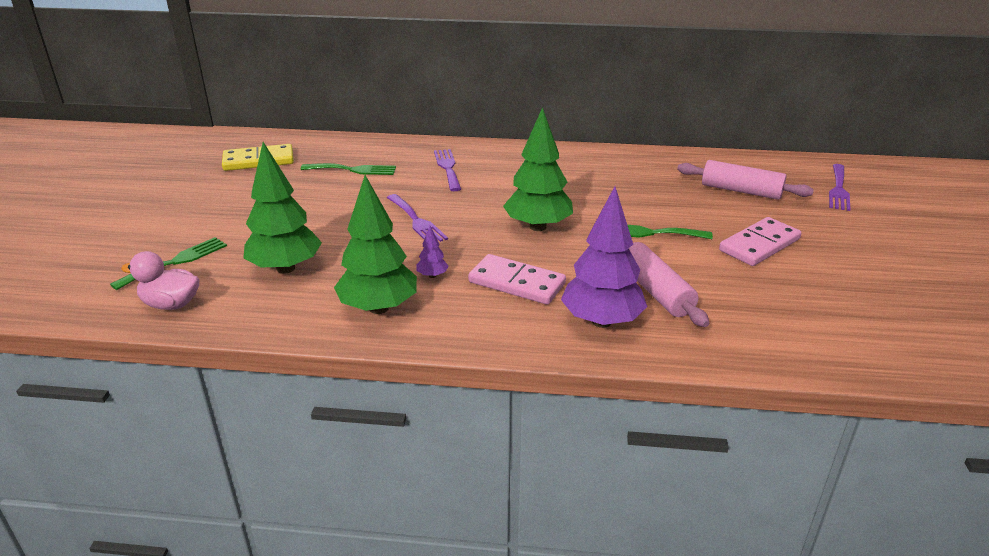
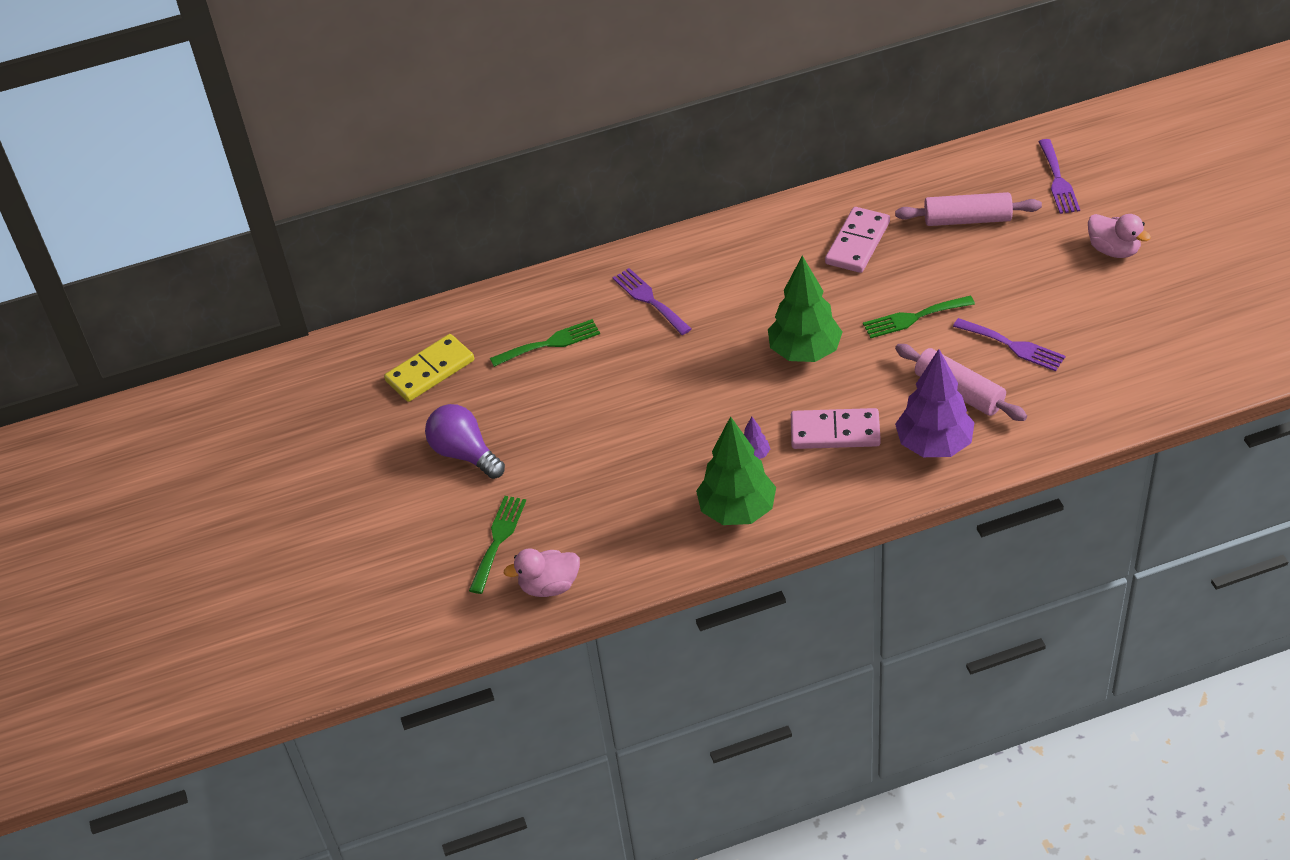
camera: 20 degrees left, 15 degrees up
green tree [243,142,322,274] -> none
purple fork [387,194,448,242] -> purple fork moved to [953,318,1065,371]
pink domino [719,217,801,266] -> pink domino moved to [825,207,890,273]
none -> purple light bulb [425,404,505,479]
none -> pink duck [1088,214,1151,258]

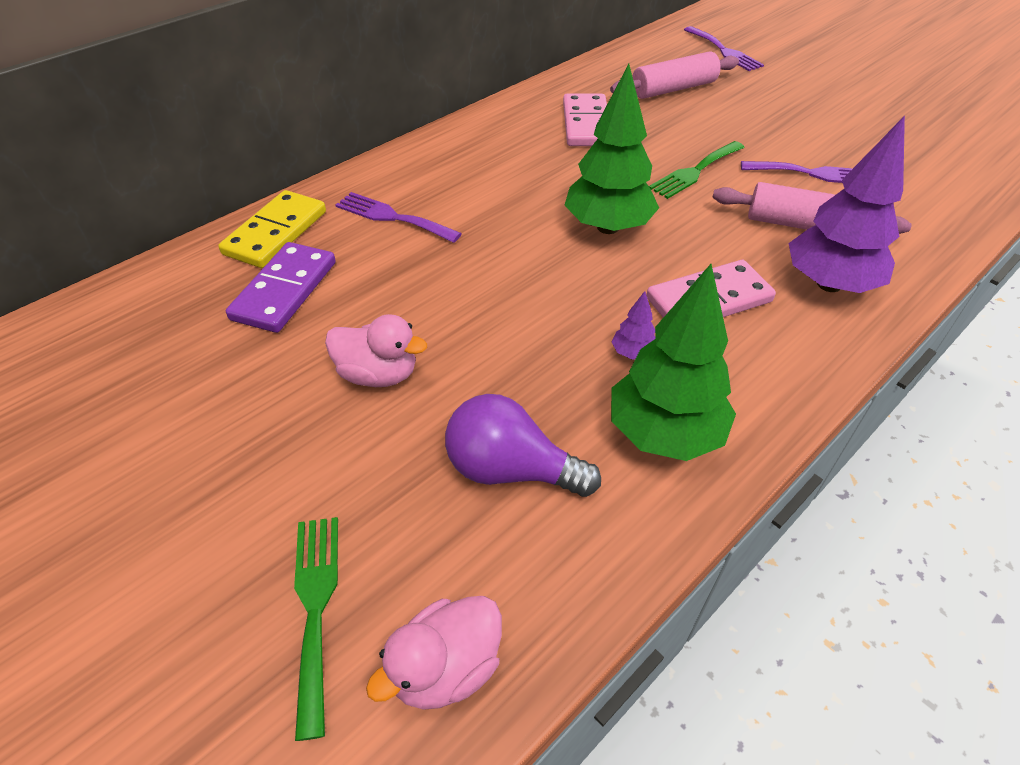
camera: 30 degrees left, 0 degrees up
yellow domino [384,334,474,402] -> yellow domino moved to [218,190,326,268]
purple light bulb [425,404,505,479] -> purple light bulb moved to [445,394,601,497]
green fork [490,319,600,367] -> purple domino [226,242,336,333]
pink duck [1088,214,1151,258] -> pink duck moved to [325,314,427,387]

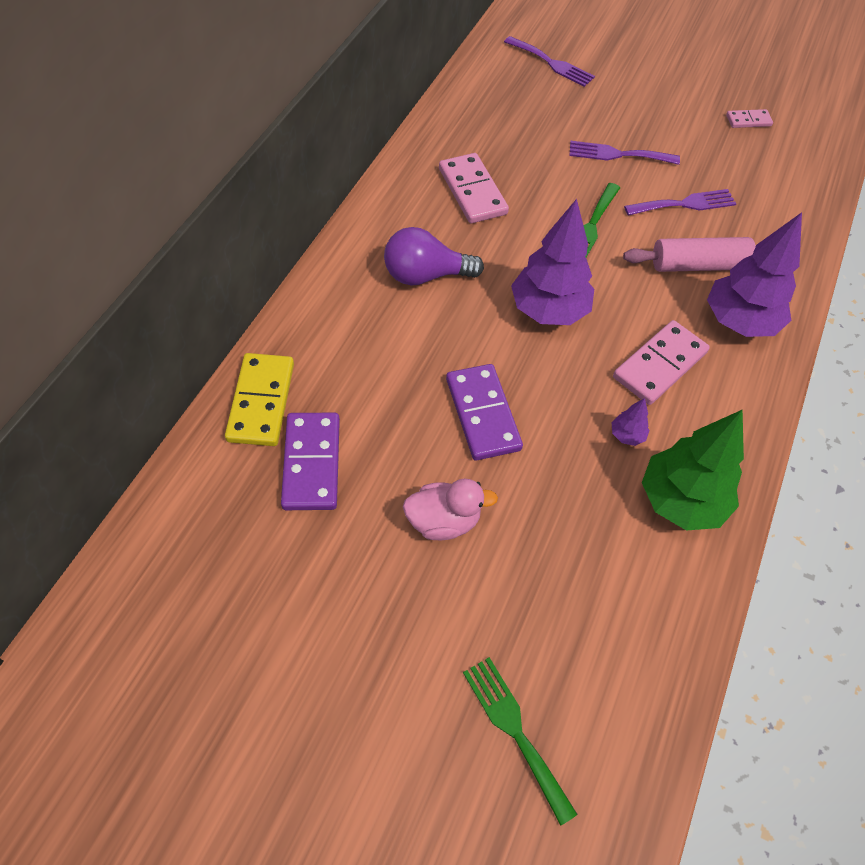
camera: 25 degrees left, 10 degrees up
purple fork [336,192,462,243] -> purple fork moved to [569,141,680,165]
pink duck [366,596,502,710] -> none
purple light bulb [445,394,601,497] -> purple light bulb moved to [384,227,484,286]
green tree [564,64,659,234] -> purple tree [511,199,594,325]
pink rolling pin [610,51,739,99] -> none
none -> purple domino [446,364,523,461]
none -> pink domino [726,109,773,128]

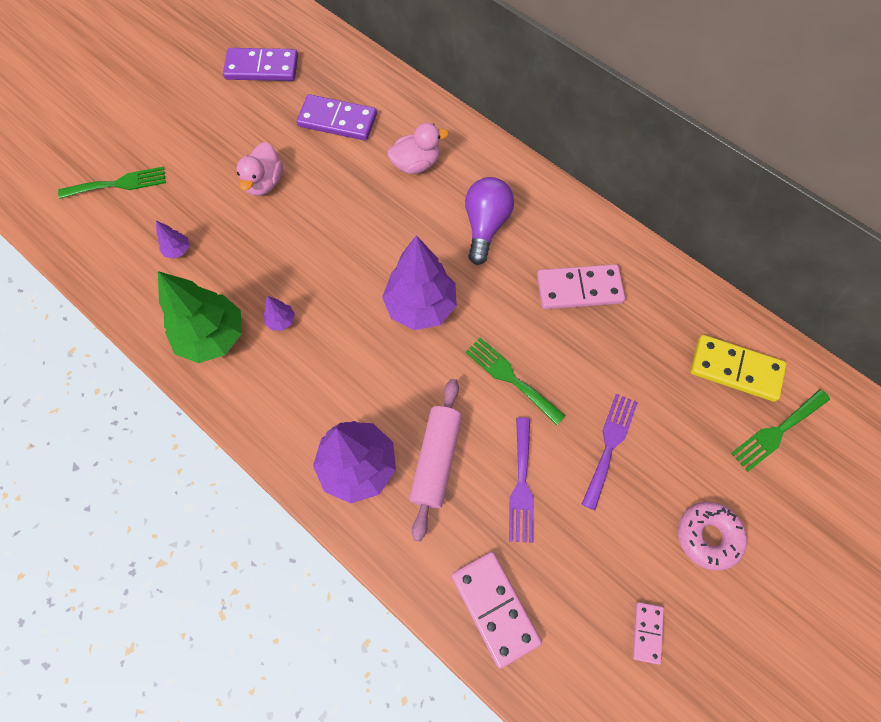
camera: 110 degrees right, 10 degrees up
yellow domino [225,353,294,446] -> yellow domino moved to [690,335,786,402]
purple domino [446,364,523,461] -> purple domino moved to [223,48,298,81]
purple fork [504,36,595,87] -> green fork [731,389,830,472]
pink domino [613,320,710,405] -> pink domino moved to [452,552,542,669]
none -> purple tree [156,221,189,259]
none -> pink duck [387,123,449,174]
none -> pink donut [678,502,747,570]

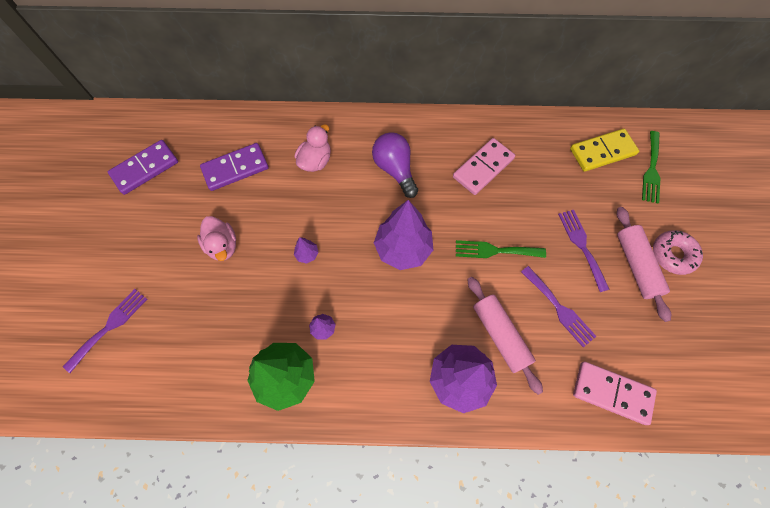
camera: 40 degrees left, 0 degrees up
green fork [58,166,166,199] -> purple fork [63,289,147,373]
purple tree [156,221,189,259] -> purple tree moved to [294,237,319,264]
pink domino [633,602,664,665] -> none
none -> pink rolling pin [617,207,671,322]

